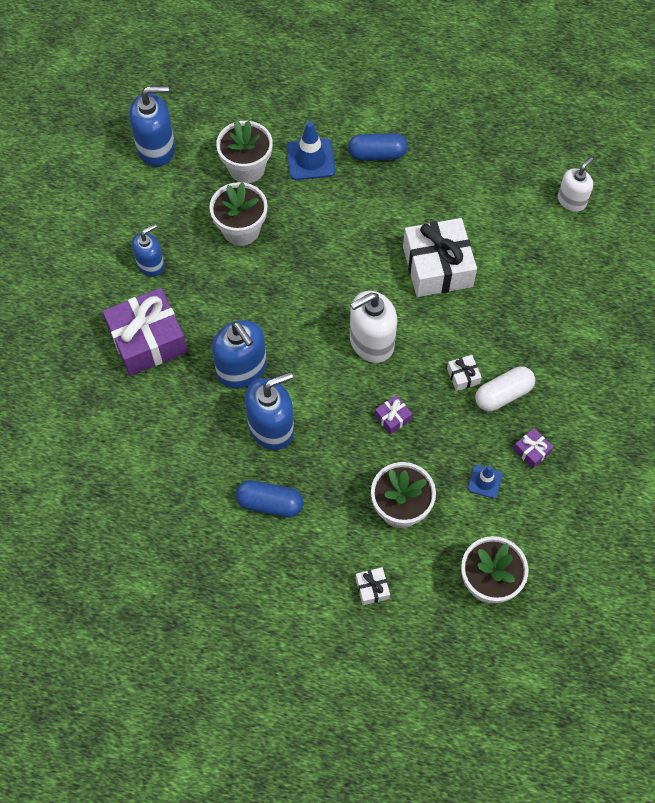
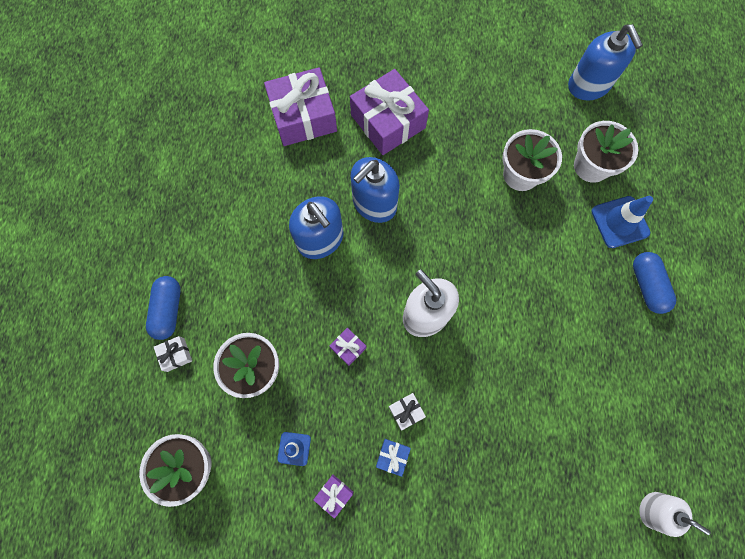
camera: 80 degrees right, 10 degrees up
blue soap dispenser [132,224,164,277] -> none
blue capsule [236,480,304,517] -> blue capsule moved to [146,276,181,340]
white gift [403,218,477,297] -> none
white capsule [475,366,535,411] -> blue gift [376,439,411,477]
none -> purple gift [264,67,337,146]

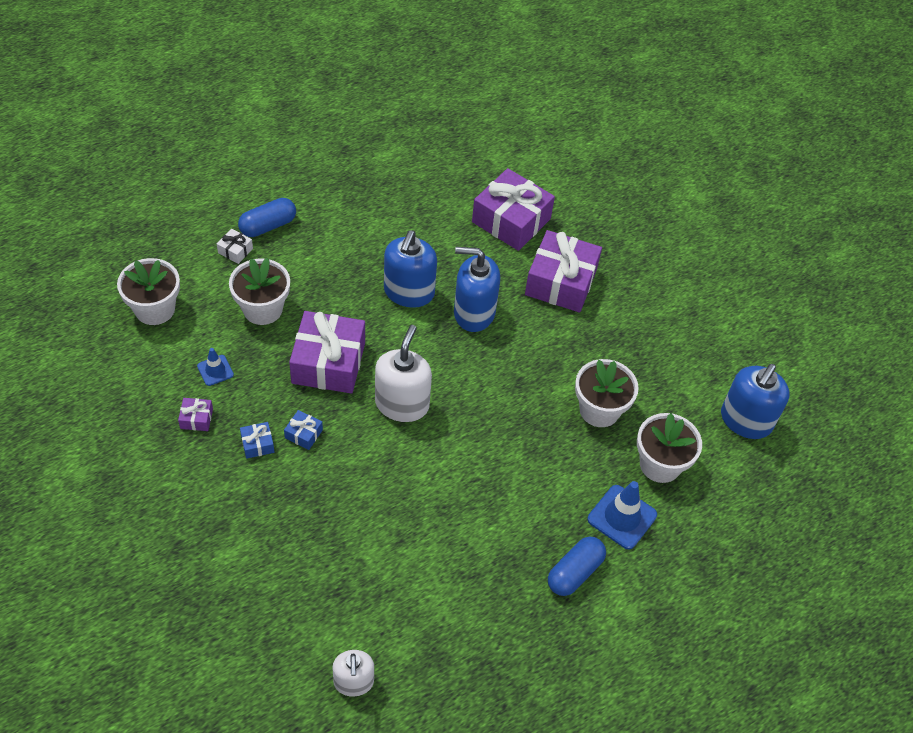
camera: 50 degrees right, 20 degrees down
purple gift [329,328,366,366] -> purple gift [289,311,365,394], size x2.38
white gift [388,393,426,430] -> blue gift [284,410,323,450]

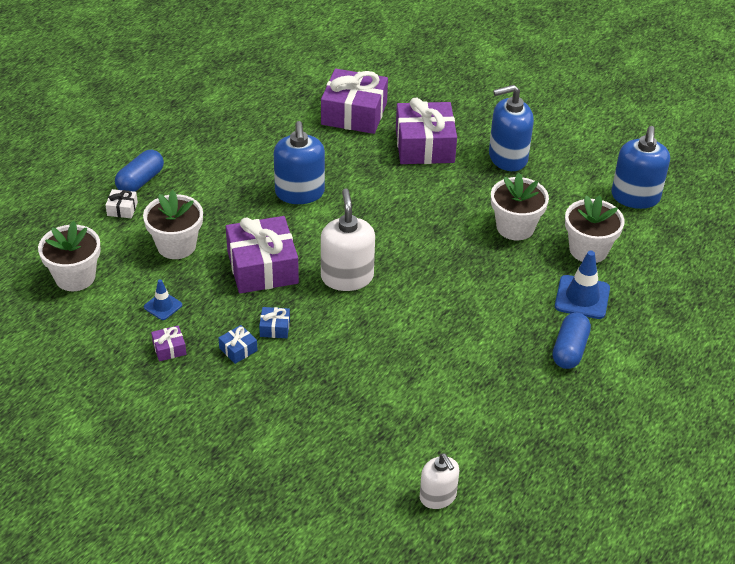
camera: 20 degrees left, 10 degrees down
blue soap dispenser [454,247,500,332] -> blue soap dispenser moved to [489,85,534,171]

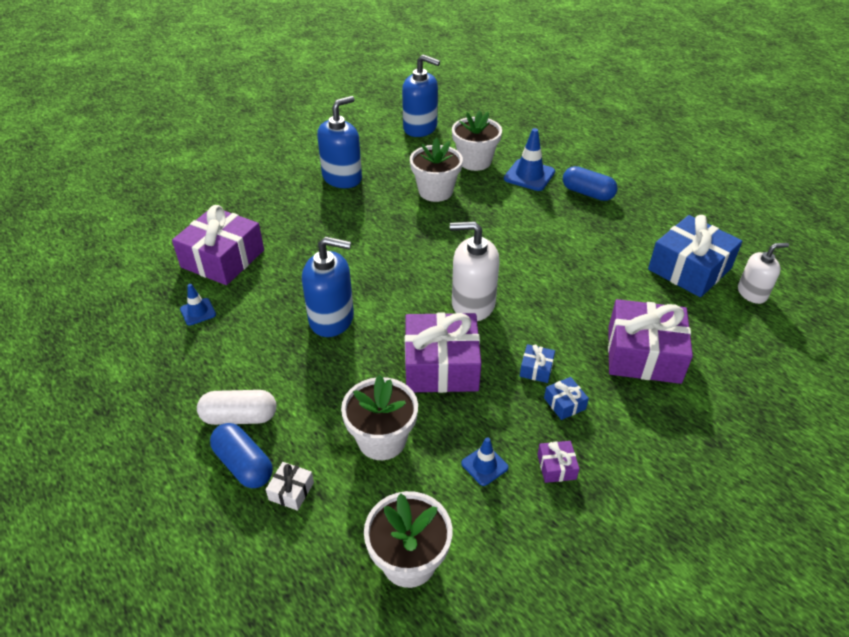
camera: 75 degrees left, 0 degrees up
purple gift [396,98,457,164] -> purple gift moved to [608,299,693,384]
blue soap dispenser [489,85,534,171] -> blue soap dispenser turned 135 degrees counterclockwise [317,96,362,188]
none -> blue traffic cone [180,284,216,326]
none -> white capsule [197,390,277,425]
none -> blue gift [648,215,742,297]

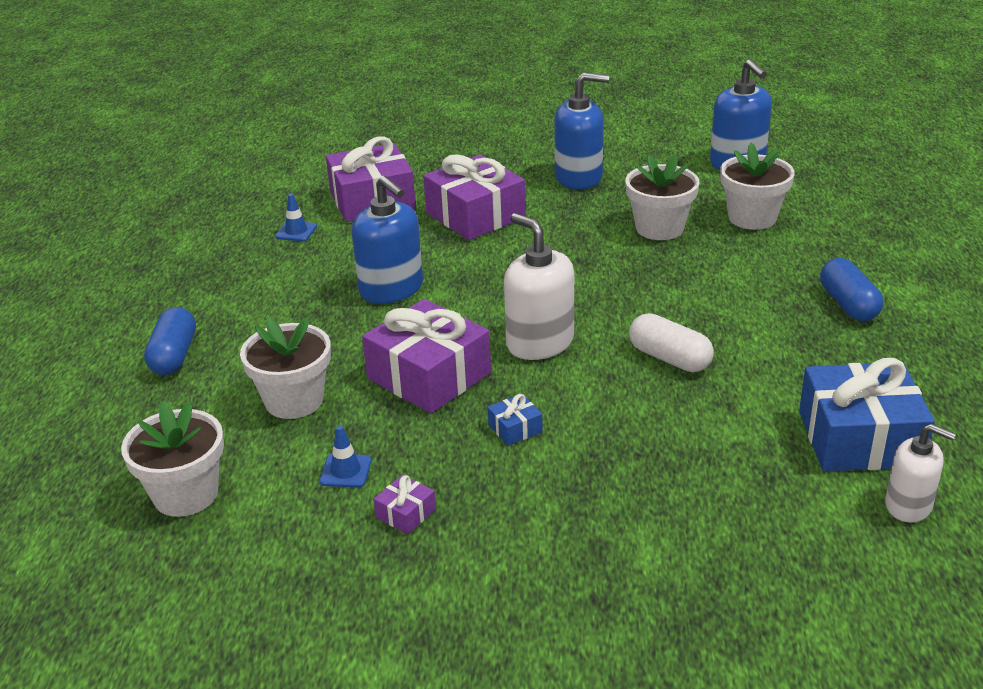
camera: 45 degrees right, 10 degrees down
white capsule [197,390,277,425] -> white capsule moved to [629,313,714,372]
white gift [266,462,314,511] -> none
blue traffic cone [504,128,555,191] -> none
blue gift [544,377,589,420] -> none
purple gift [608,299,693,384] -> purple gift moved to [423,155,526,240]

